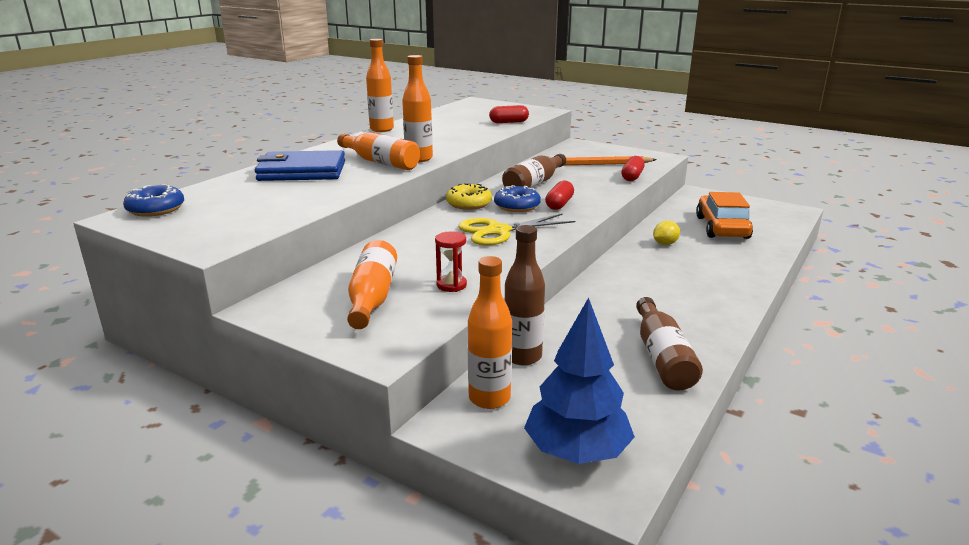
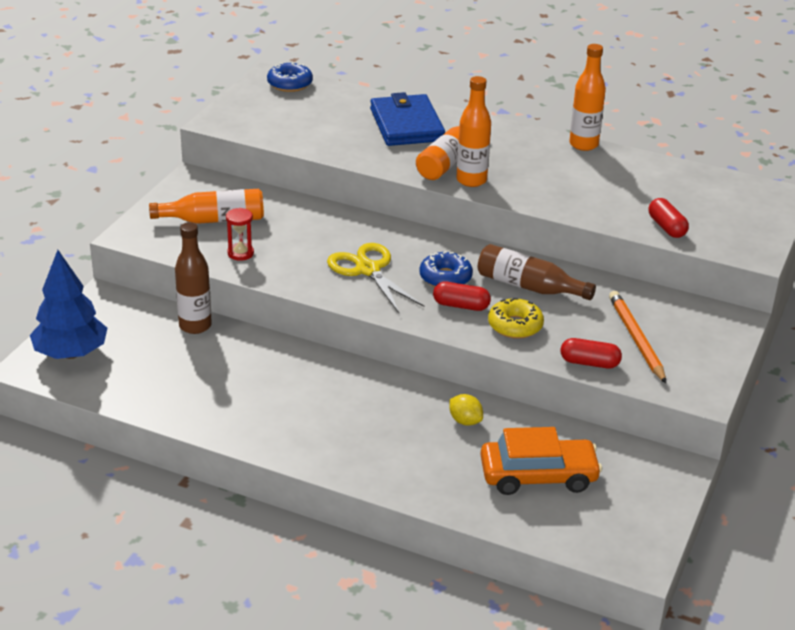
camera: 80 degrees right, 10 degrees up
yellow donut [446,183,492,210] -> yellow donut moved to [488,298,544,339]
orange bottle [468,256,512,409] -> none
brown bottle [636,297,703,390] -> none

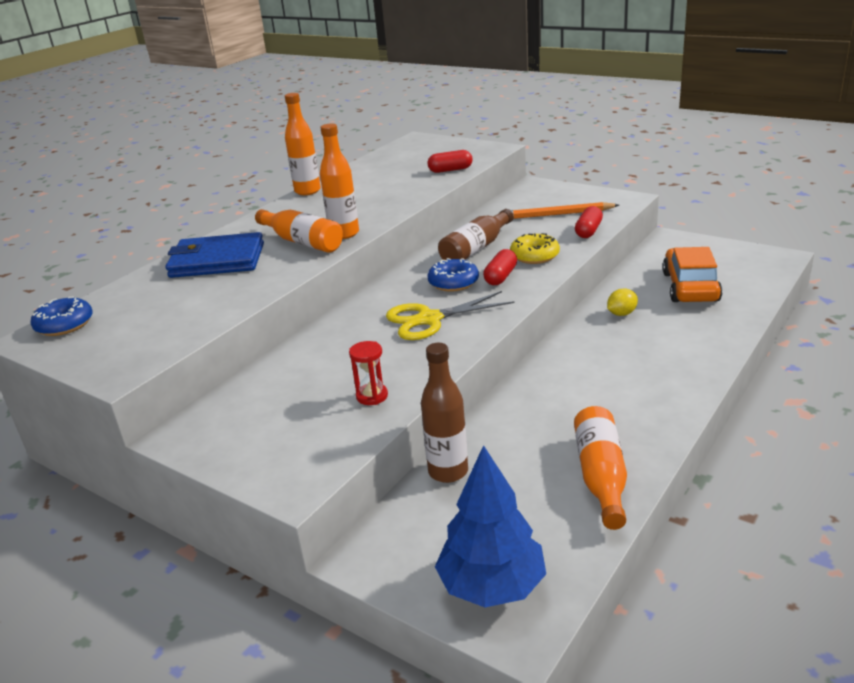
camera: 75 degrees left, 5 degrees down
orange bottle [149,189,264,224] -> orange bottle moved to [574,406,627,530]

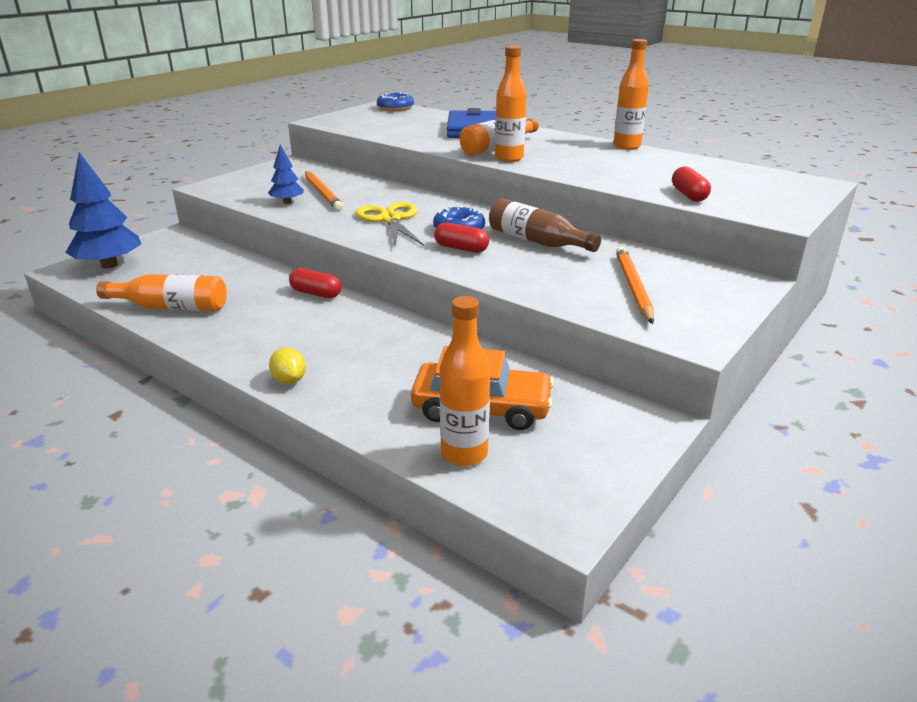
camera: 90 degrees right, 0 degrees up
red hourglass [349,341,388,405] -> blue tree [268,145,304,204]
brown bottle [421,343,468,483] -> none
yellow donut [510,233,560,264] -> none
red capsule [575,206,603,238] -> red capsule moved to [289,268,341,298]
yellow lemon [607,289,638,316] -> yellow lemon moved to [269,347,306,384]
none -> orange pencil [305,171,343,211]
none -> orange bottle [440,296,490,466]

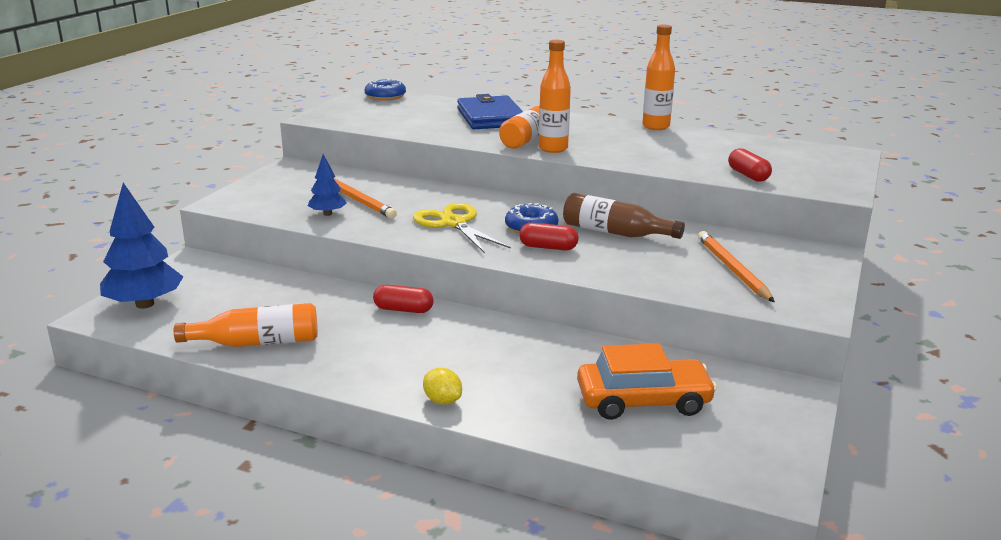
camera: 15 degrees left, 5 degrees down
orange bottle [440,296,490,466] -> none

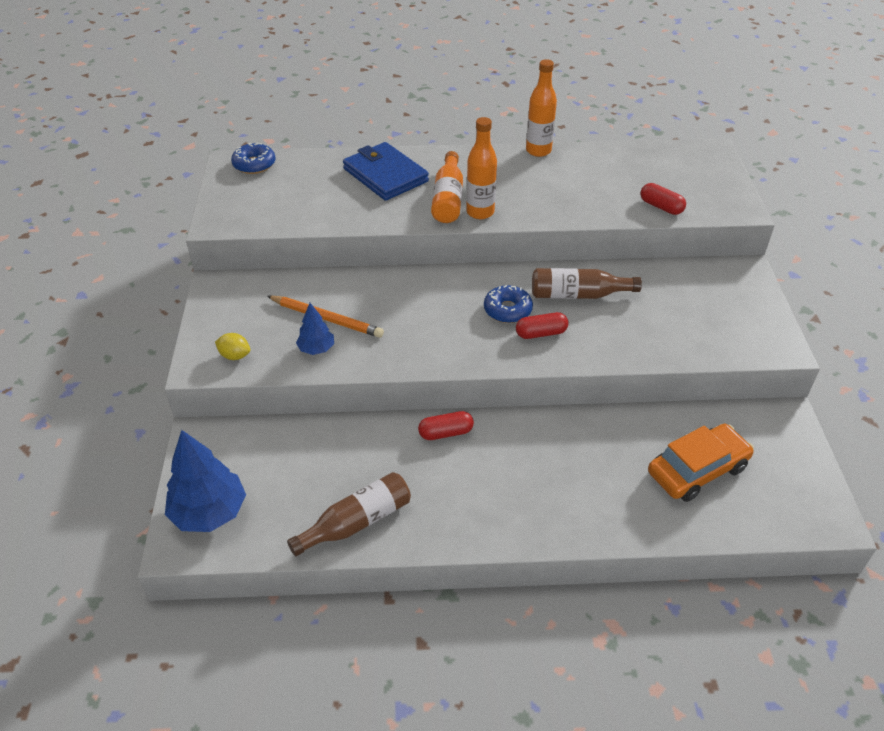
camera: 25 degrees left, 20 degrees up
orange bottle [174,303,318,347] -> brown bottle [287,472,411,556]
yellow scissors [413,203,511,253] -> none
yellow lemon [423,368,462,405] -> yellow lemon moved to [215,333,250,360]
orange pencil [698,231,775,302] -> none

